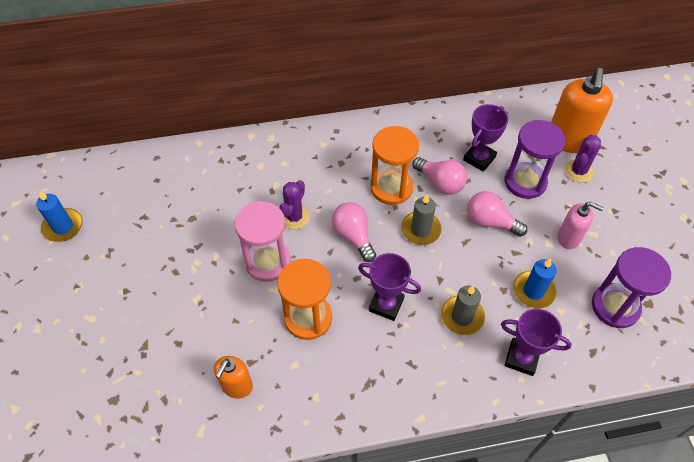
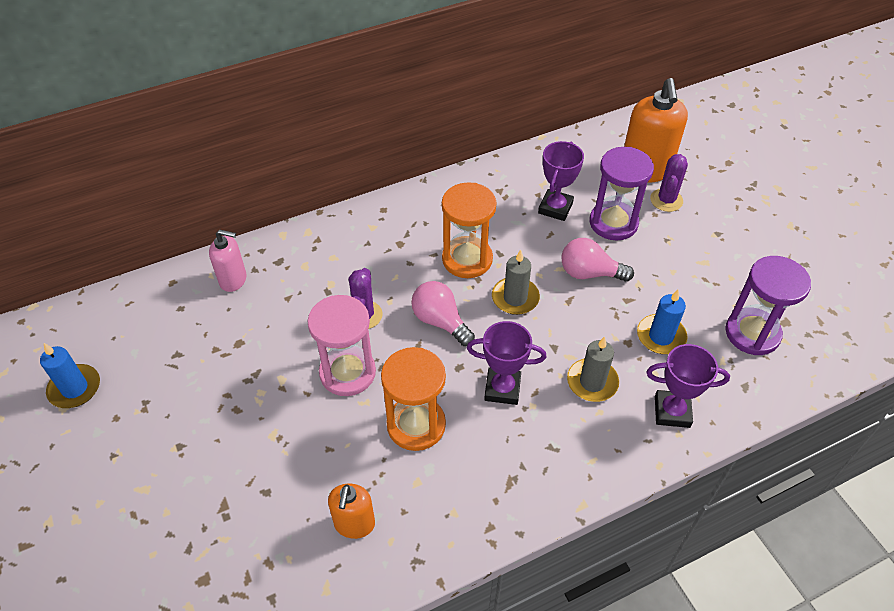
camera: 15 degrees left, 5 degrees down
pink light bulb [413,157,467,195] -> none
pink soap dispenser [558,202,604,249] -> pink soap dispenser moved to [209,230,247,292]

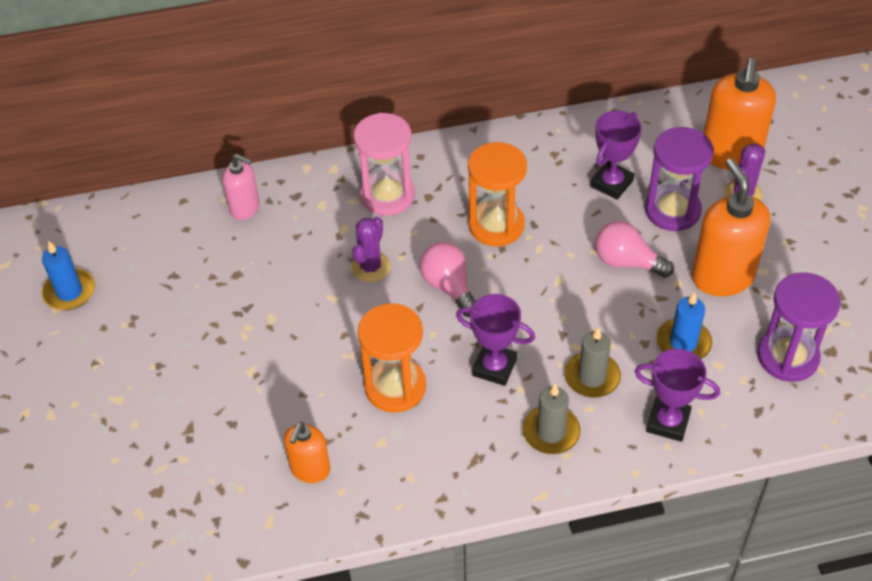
camera: 15 degrees right, 0 degrees up
pink hourglass [308,295,376,396] -> pink hourglass moved to [354,113,415,216]
grey candle [492,250,540,315] -> grey candle moved to [523,384,580,454]
none -> orange soap dispenser [692,158,770,296]

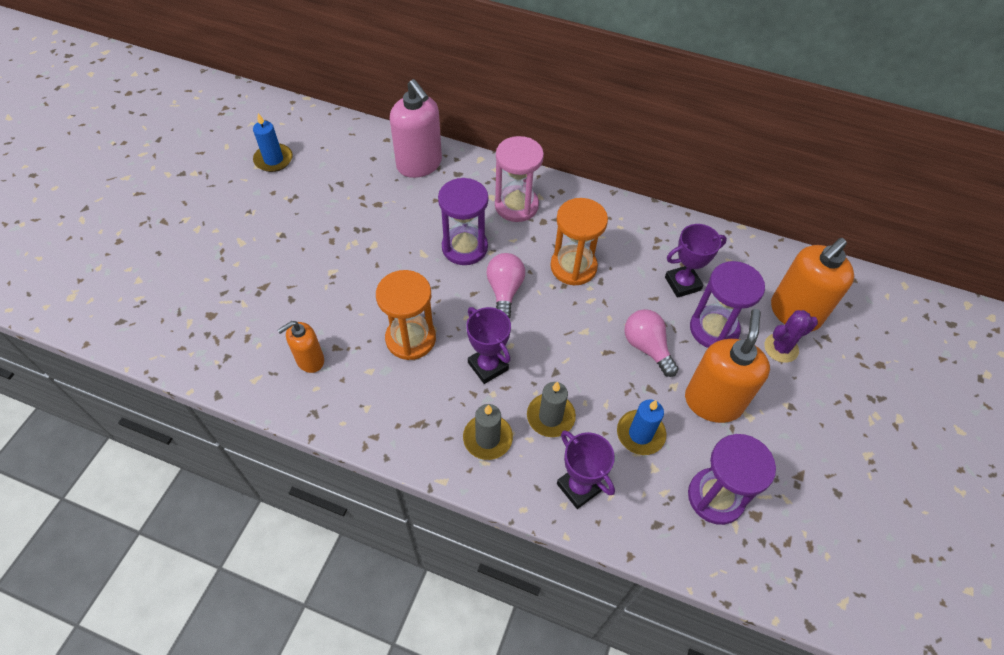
camera: 30 degrees right, 5 degrees up
pink soap dispenser [222,154,260,220] -> pink soap dispenser [390,79,442,178], size x1.73
purple cactus [351,217,390,282] -> purple hourglass [438,178,488,265]

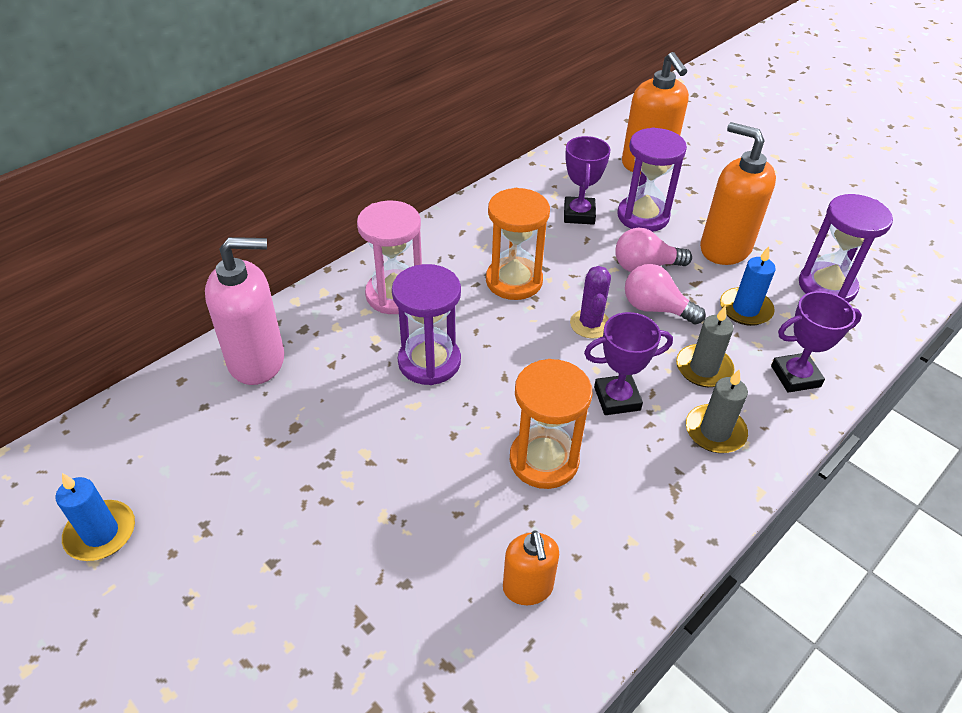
camera: 65 degrees left, 10 degrees down
pink light bulb [486,253,525,319] -> pink light bulb moved to [625,264,706,325]
purple cactus [764,310,818,363] -> purple cactus moved to [570,266,611,338]

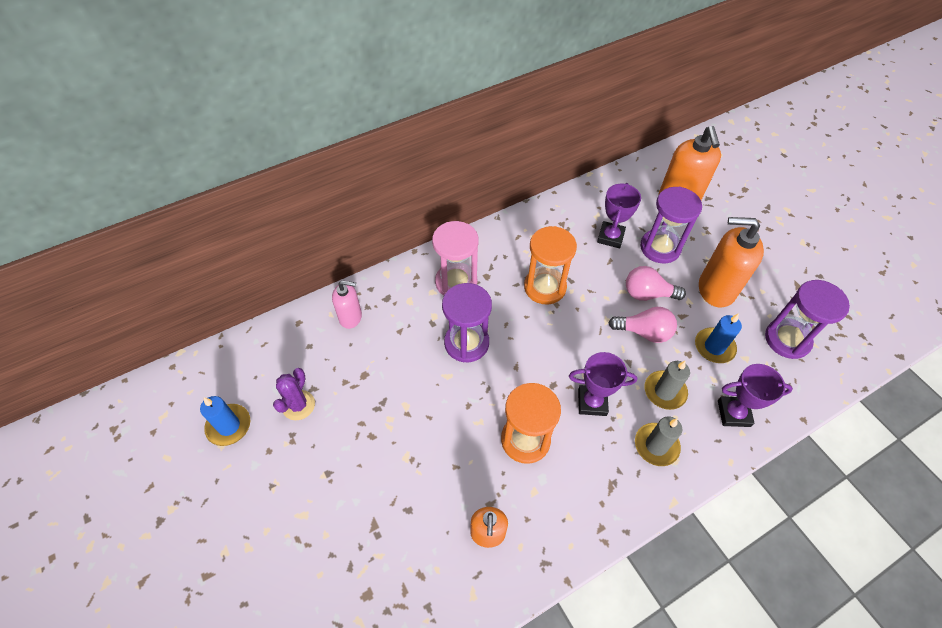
camera: 15 degrees right, 10 degrees up
pink soap dispenser [205,237,284,385] -> pink soap dispenser [332,280,362,329], size x0.58
purple cactus [570,266,611,338] -> purple cactus moved to [273,368,315,420]
pink light bulb [625,264,706,325] -> pink light bulb turned 150 degrees clockwise [609,307,677,343]
orange soap dispenser [700,122,776,265] -> orange soap dispenser turned 45 degrees counterclockwise [699,217,764,308]

